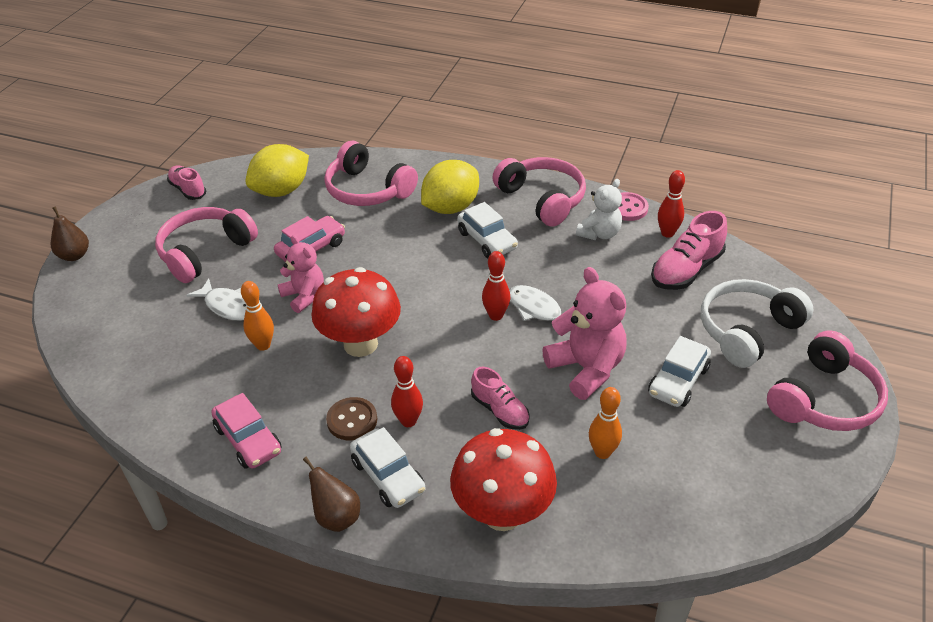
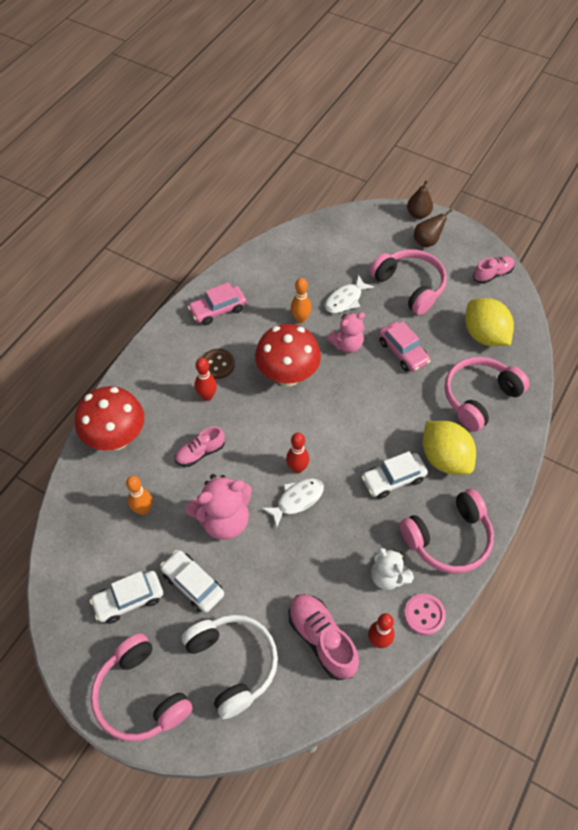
camera: 100 degrees right, 15 degrees up
brown pear [303,457,360,532] -> brown pear moved to [414,209,452,247]
white car [350,427,425,508] -> white car moved to [90,571,163,624]

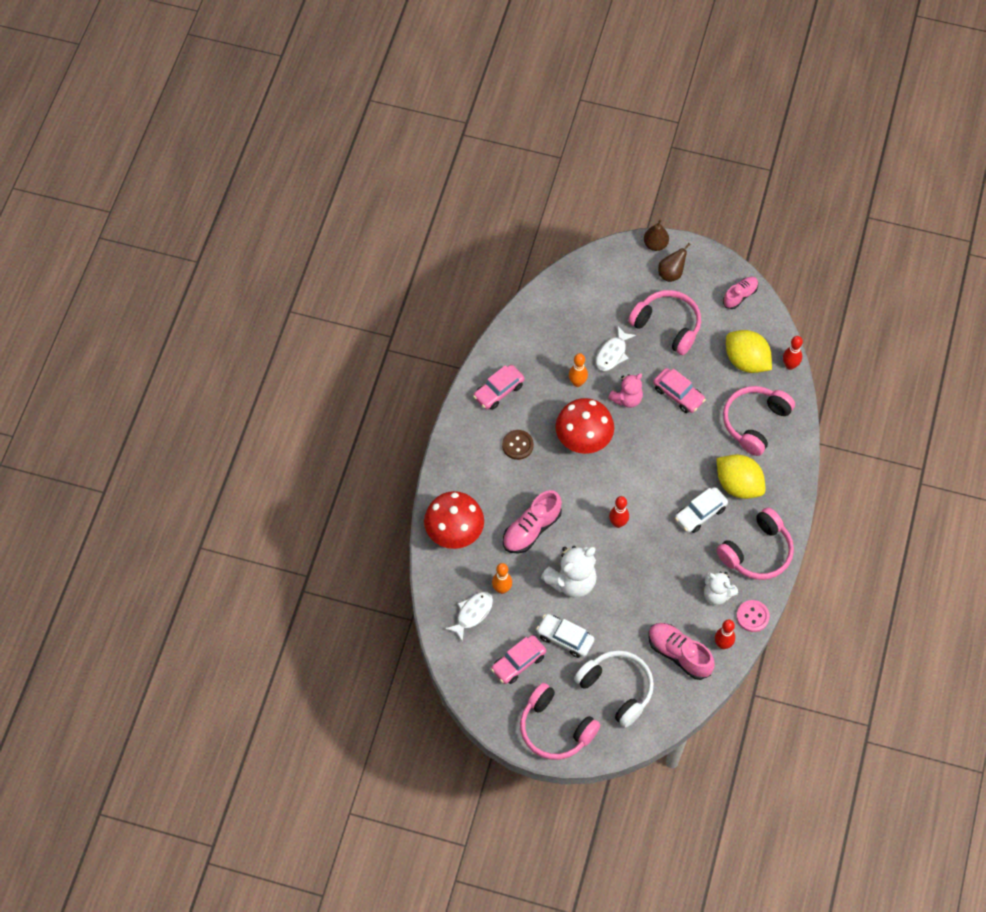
camera: 15 degrees left, 5 degrees up
white car [90,571,163,624] -> pink car [491,635,546,684]
pink shoe [175,426,225,467] -> pink shoe [503,490,562,554], size x1.56
pink teddy bear [185,474,252,540] -> white teddy bear [541,546,597,598]
red bowling pin [195,358,217,401] -> red bowling pin moved to [783,336,803,370]
white fish [261,478,324,528] -> white fish moved to [445,592,493,642]

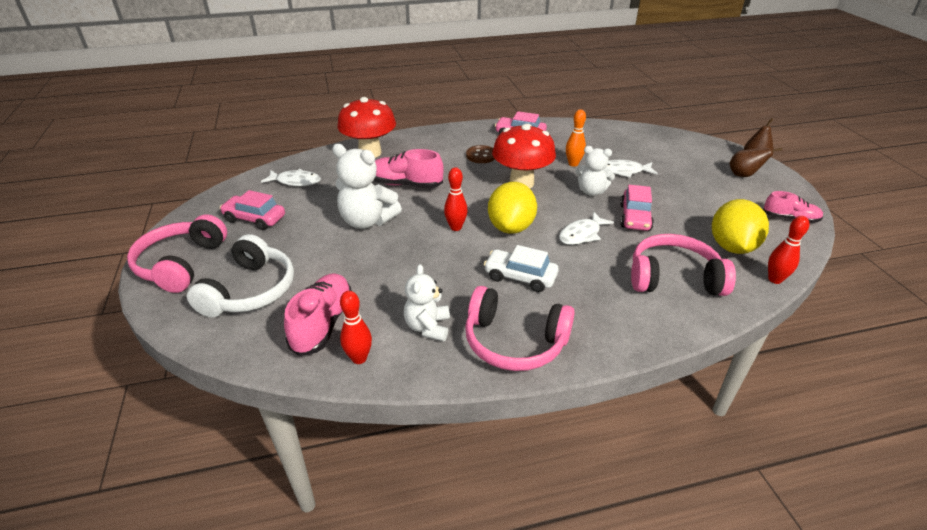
camera: 60 degrees right, 25 degrees down
orange bowling pin [492,563,512,594] -> none
white car [536,614,594,658] -> none
pink teddy bear [608,373,643,408] -> white teddy bear [575,146,615,196]
pink headphones [628,290,701,355] -> none
yellow lemon [716,455,766,499] -> yellow lemon moved to [488,182,537,234]
pink button [736,600,770,632] -> none
none -> white fish [559,212,614,245]

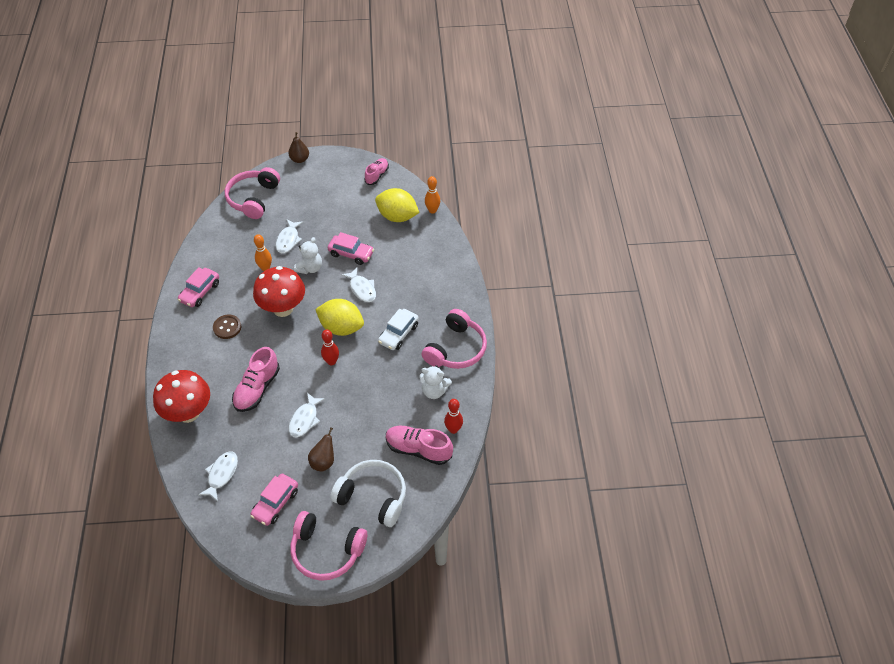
camera: 80 degrees left, 15 degrees up
white teddy bear [332,144,402,229] -> white fish [289,393,325,437]
pink headphones [631,234,736,296] -> pink headphones moved to [225,167,280,219]
brown pear [729,148,782,177] -> brown pear moved to [308,427,334,472]
red bowling pin [768,216,809,284] -> orange bowling pin [425,176,440,214]

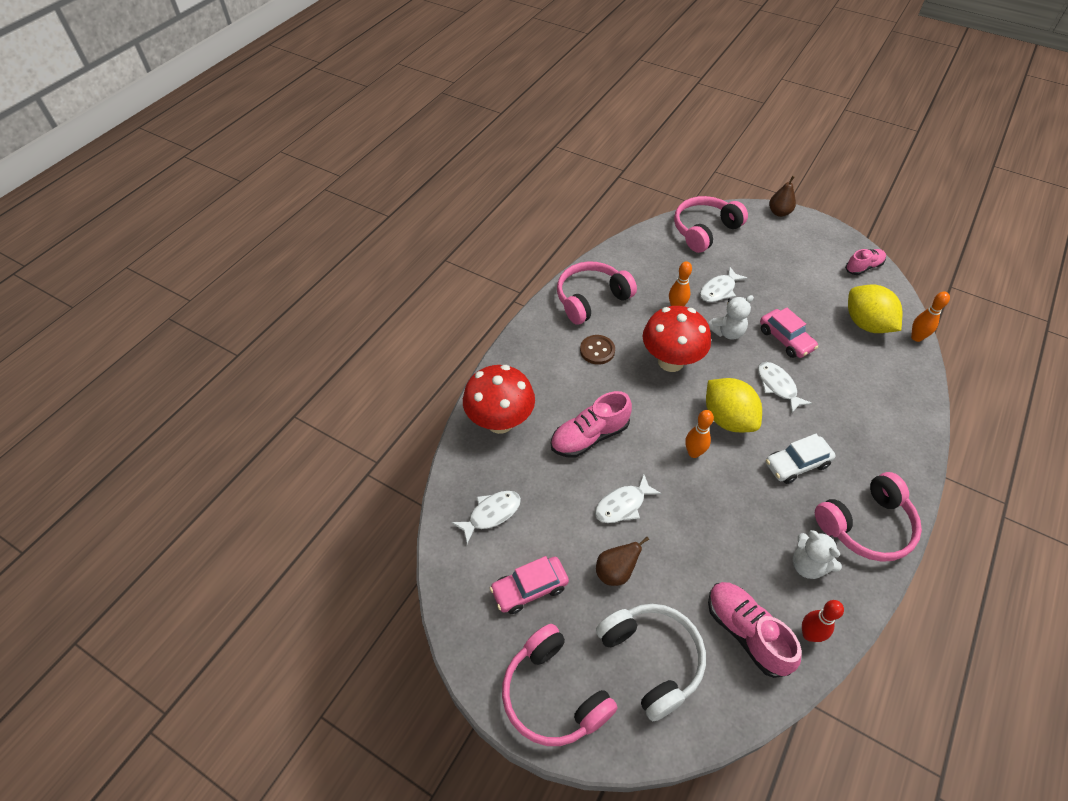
camera: 35 degrees right, 0 degrees up
pink car [178,267,219,307] -> pink headphones [557,261,637,325]
red bowling pin [321,329,339,365] -> orange bowling pin [685,410,714,458]
white fish [341,267,376,302] -> white fish turned 150 degrees clockwise [758,362,812,414]

